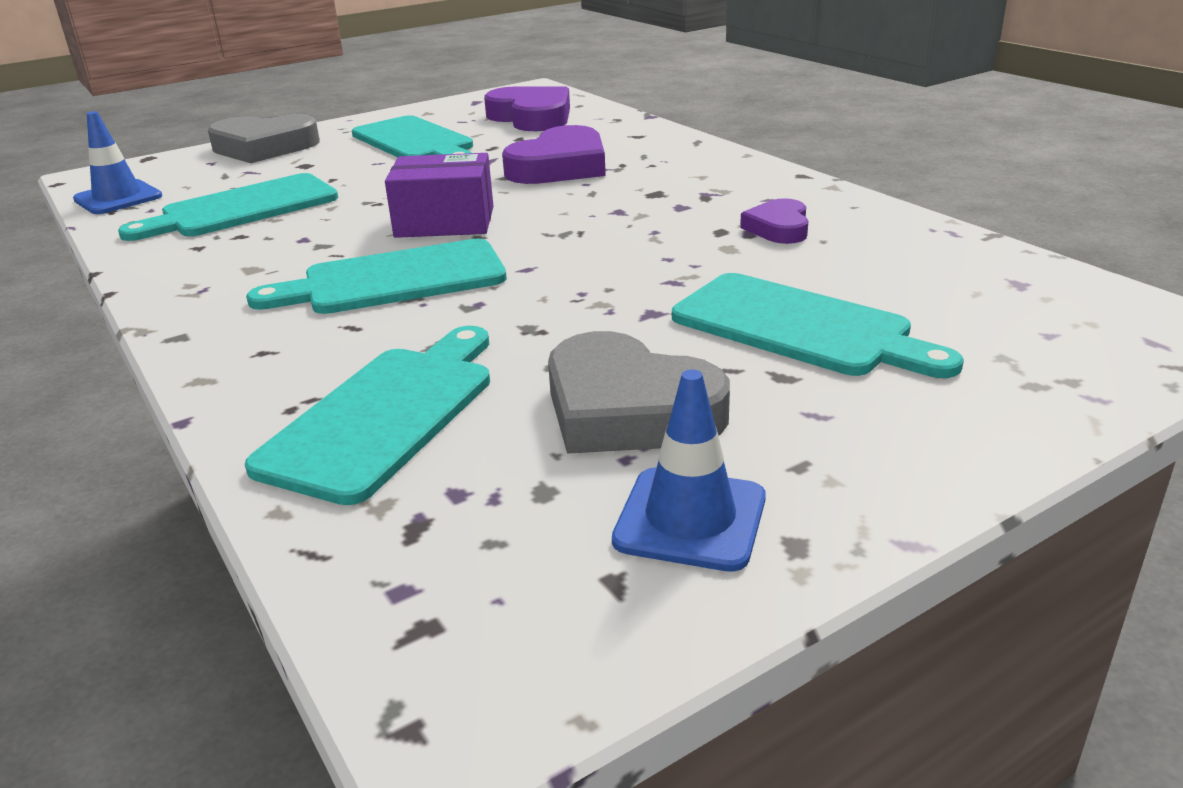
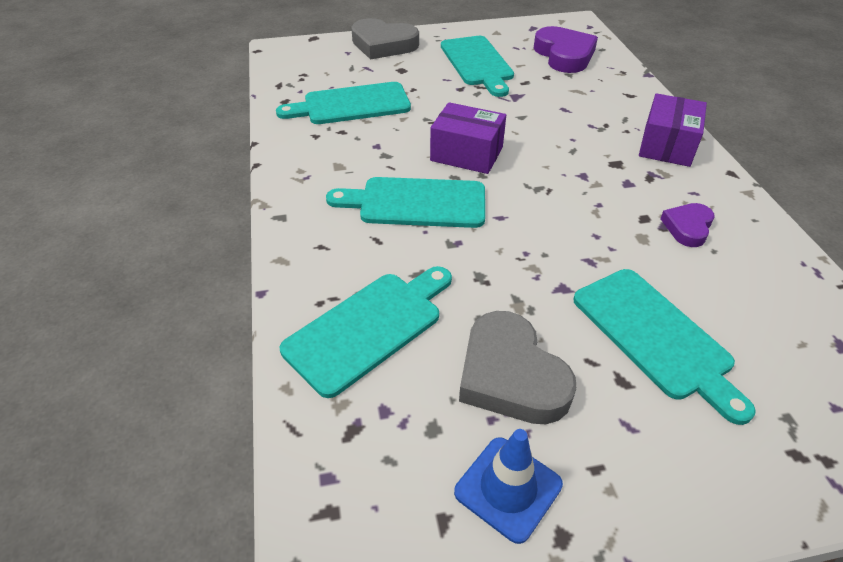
camera: 20 degrees right, 15 degrees up
blue traffic cone [73,111,162,214] -> none
purple heart [502,125,606,184] -> none
none -> purple box [639,93,707,167]

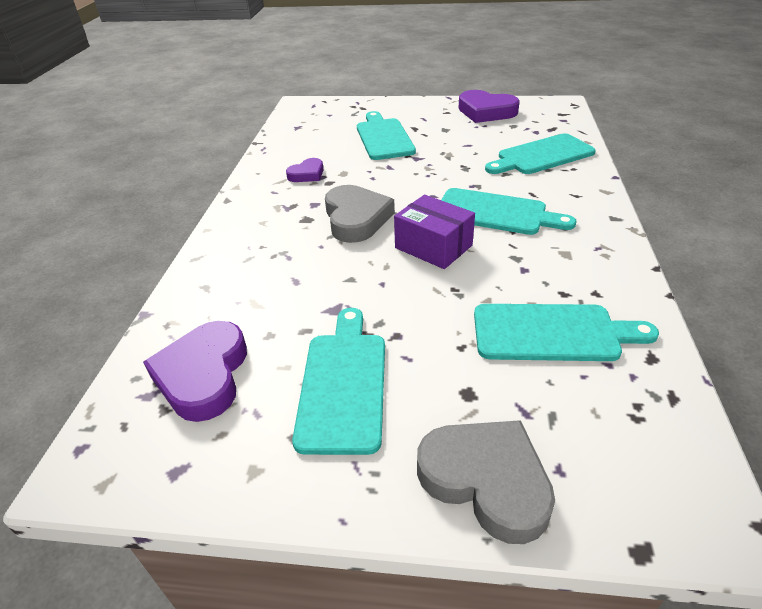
camera: 160 degrees left, 5 degrees down
blue traffic cone [454,429,563,544] -> purple heart [459,90,520,123]
grey heart [459,311,577,424] -> grey heart moved to [325,185,395,243]
purple box [639,93,707,167] -> none

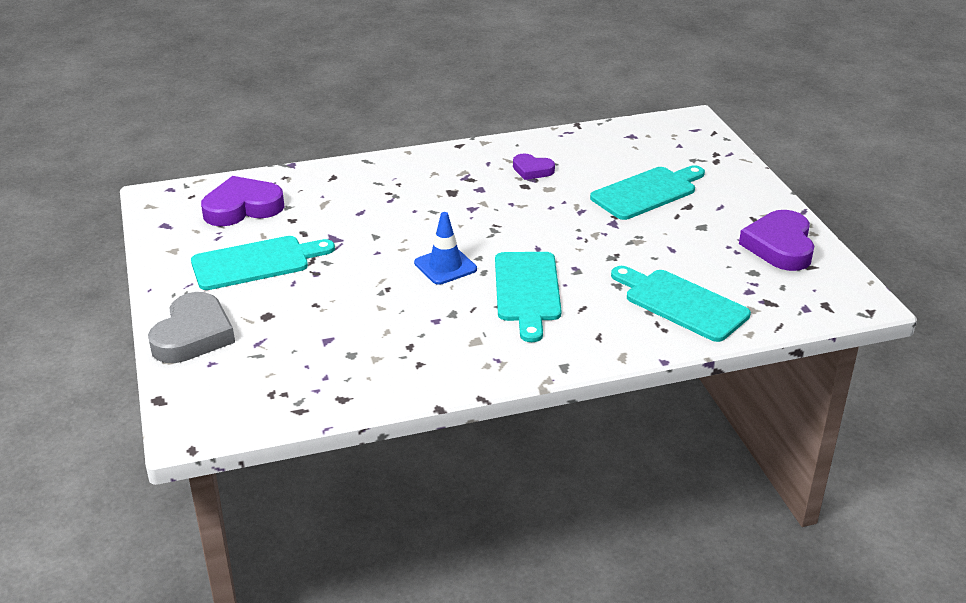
camera: 65 degrees right, 5 degrees down
grey heart [325,185,395,243] -> none
purple box [394,195,475,269] -> blue traffic cone [414,212,477,285]
turquoise cutting board [474,304,659,361] -> none

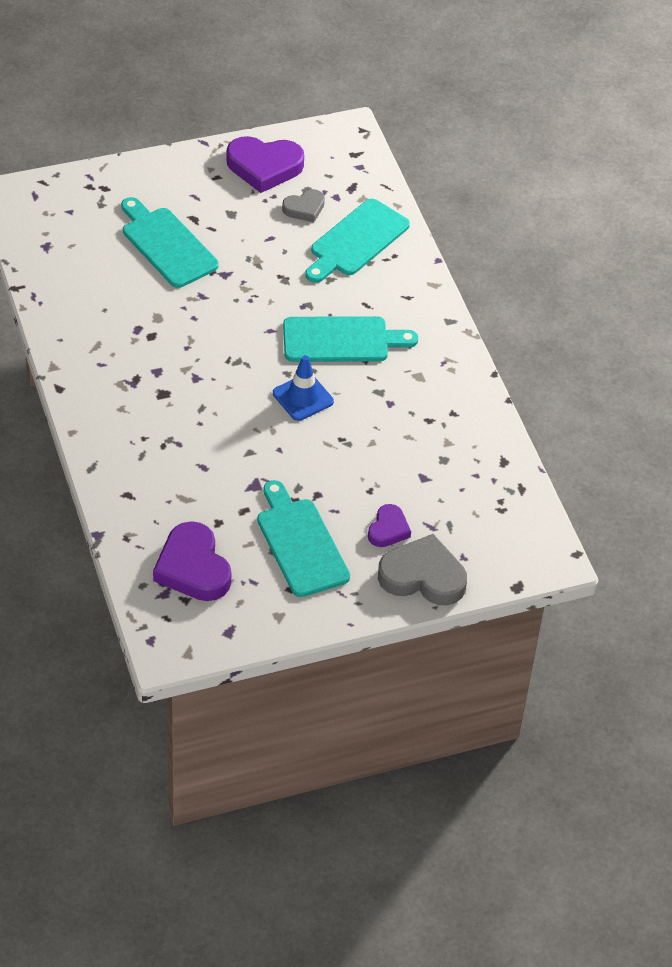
camera: 95 degrees left, 15 degrees up
purple heart [513,154,555,180] -> purple heart moved to [368,504,411,547]
none -> grey heart [282,189,325,222]

